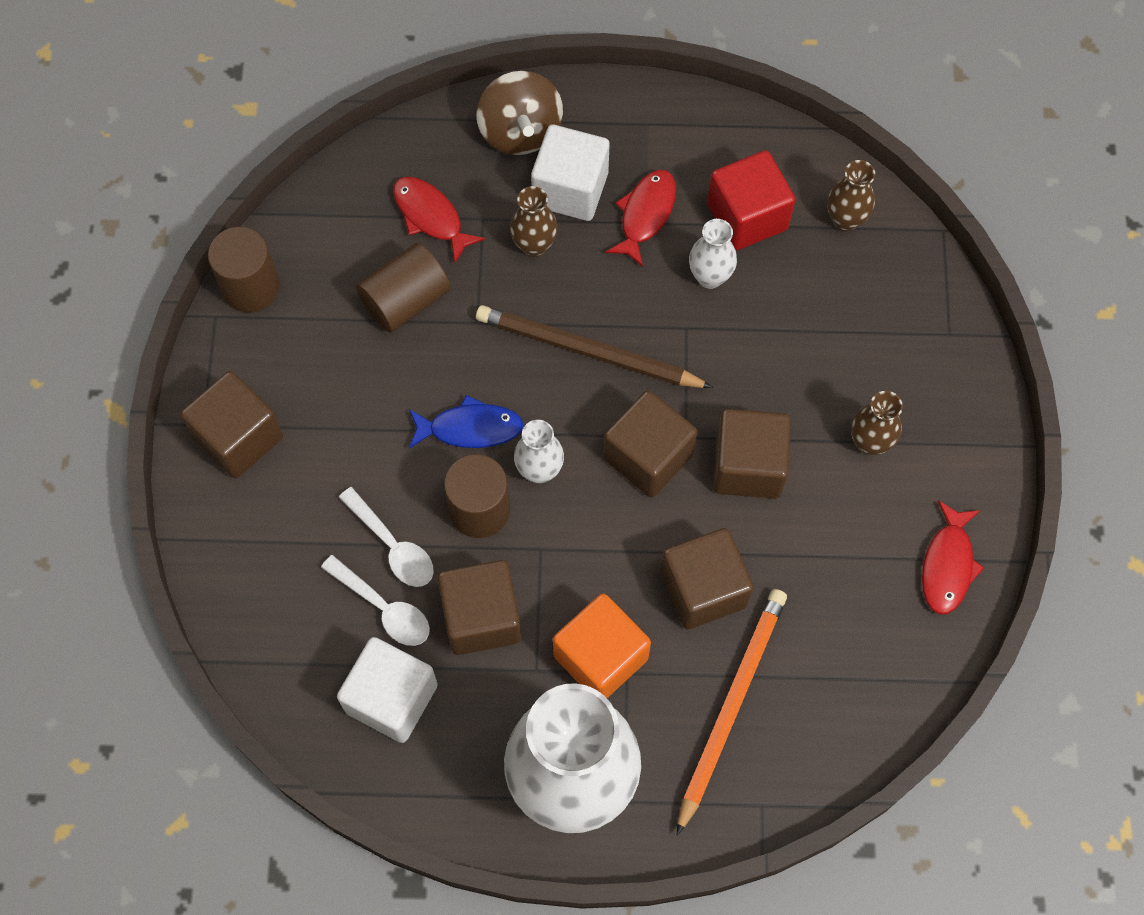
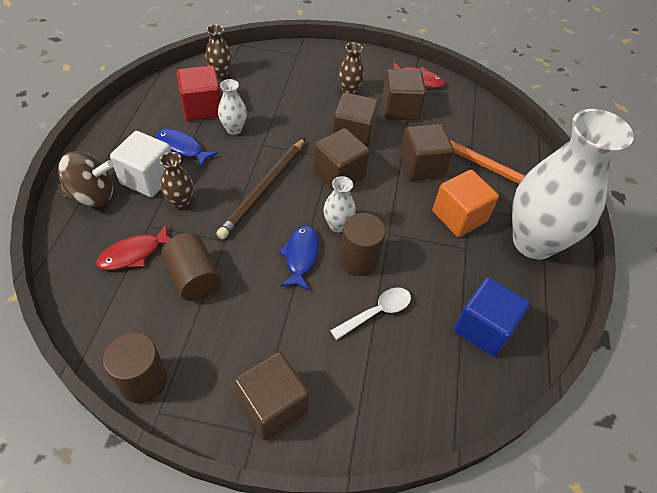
camera: 85 degrees left, 15 degrees down
white spoon [321,555,430,646] -> none
white cube [337,637,438,743] -> blue cube [454,277,530,357]
brown cube [438,560,521,655] -> brown cube moved to [382,69,426,120]
red fish [606,170,676,267] -> blue fish [156,128,218,168]

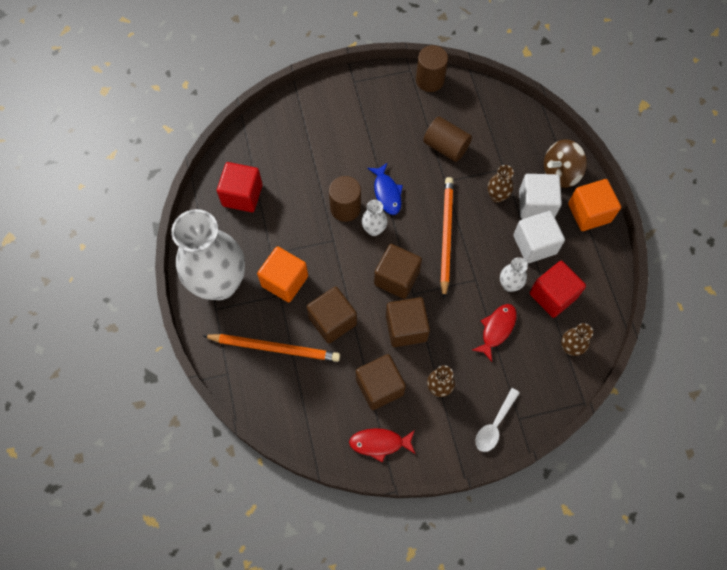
camera: 160 degrees right, 15 degrees up
red fish [96,224,171,270] -> red fish moved to [472,304,517,362]
blue fish [156,128,218,168] -> white cube [513,211,565,264]
brown pencil [216,138,305,239] -> orange pencil [440,177,454,299]
brown cube [233,352,310,440] -> none
white spoon [330,288,411,340] -> white spoon moved to [475,388,520,452]
blue cube [454,277,530,357] -> red cube [217,162,263,212]
none -> orange cube [568,179,621,231]

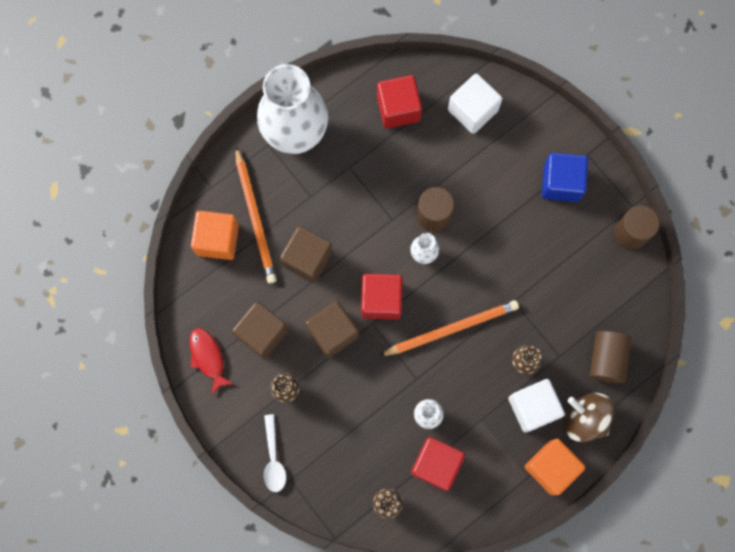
camera: 65 degrees right, 10 degrees up
orange cube [257,246,308,302] -> orange cube moved to [191,211,239,260]
blue fish [367,162,403,215] -> none
brown cube [374,244,422,299] -> red cube [361,274,403,320]
brown cylinder [423,117,472,162] -> brown cylinder moved to [589,331,632,383]
red fish [472,304,517,362] -> none
white spoon [475,388,520,452] -> white spoon turned 105 degrees counterclockwise [264,414,286,492]
white cube [513,211,565,264] -> white cube moved to [448,73,502,134]
none -> blue cube [542,153,588,202]

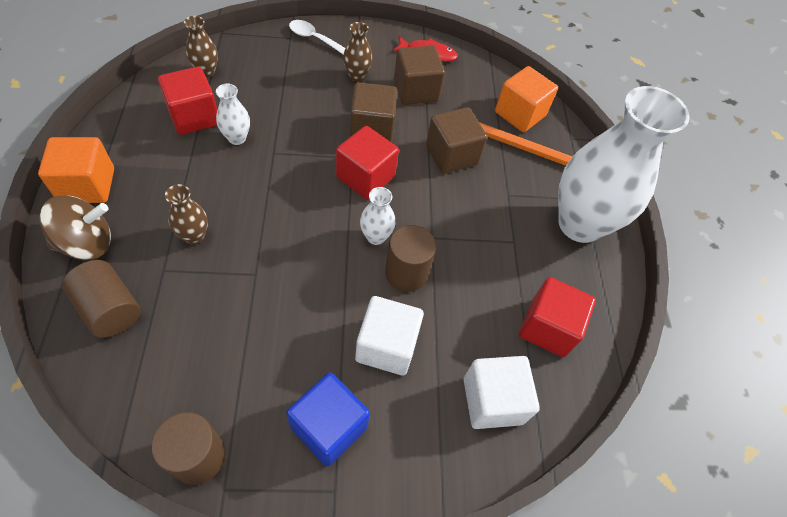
camera: 120 degrees right, 20 degrees down
orange pencil [379,300,519,356] -> none
white cube [508,379,565,433] -> white cube moved to [355,296,424,376]

